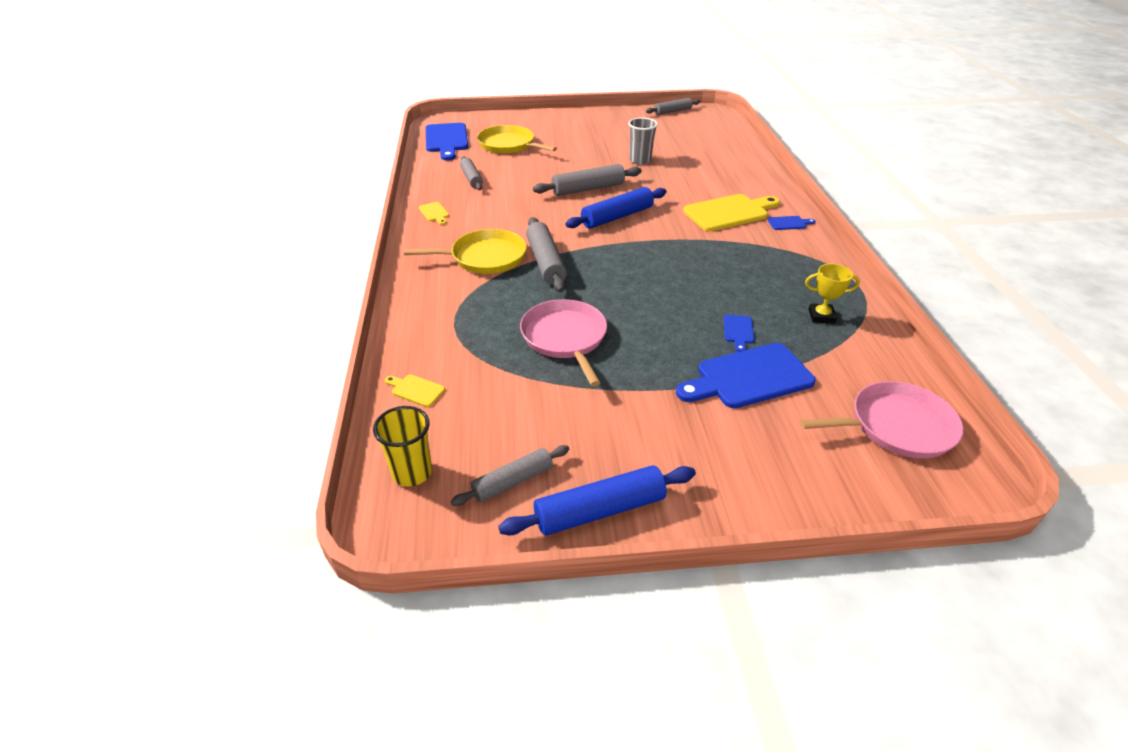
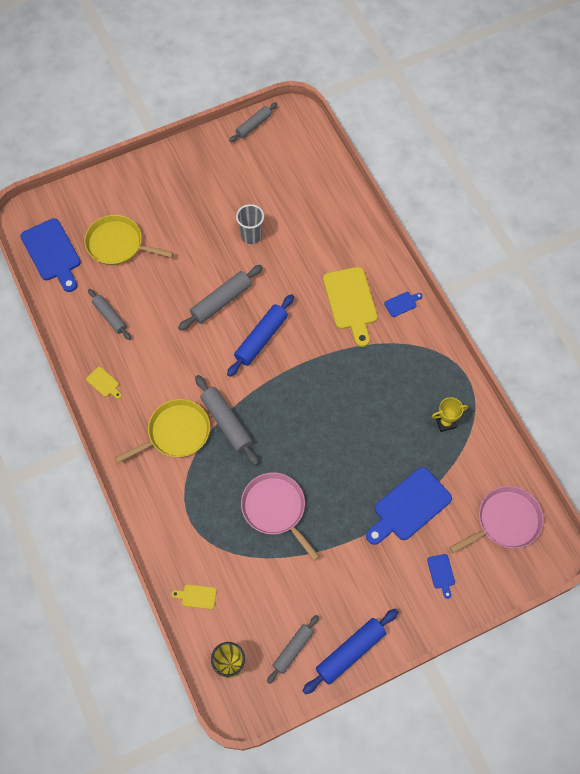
camera: 20 degrees left, 25 degrees up
yellow cutting board [683,194,780,231] -> yellow cutting board turned 120 degrees clockwise [323,267,378,347]
blue cutting board [724,315,754,352] -> blue cutting board moved to [427,554,455,599]

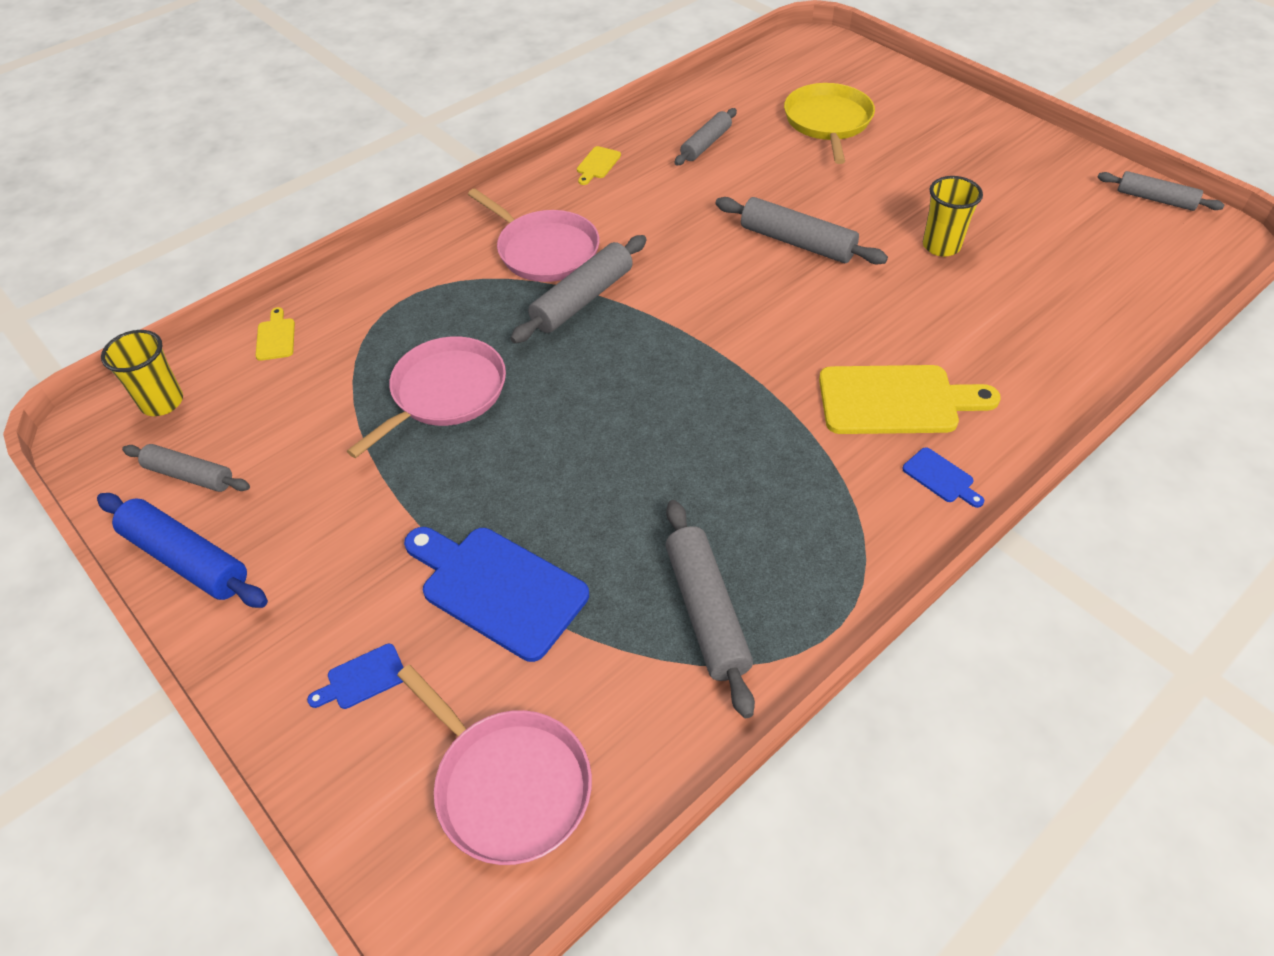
camera: 75 degrees right, 15 degrees down
blue cutting board [20,218,81,292] -> none
yellow pan [115,399,210,463] -> pink pan [468,188,600,282]
blue rolling pin [227,294,294,377] -> none
grey cup [236,204,264,244] -> yellow cup [923,176,983,257]
yellow cutting board [323,267,378,347] -> yellow cutting board turned 150 degrees counterclockwise [819,365,1001,434]
yellow trophy [431,397,468,432] -> grey rolling pin [665,500,755,718]

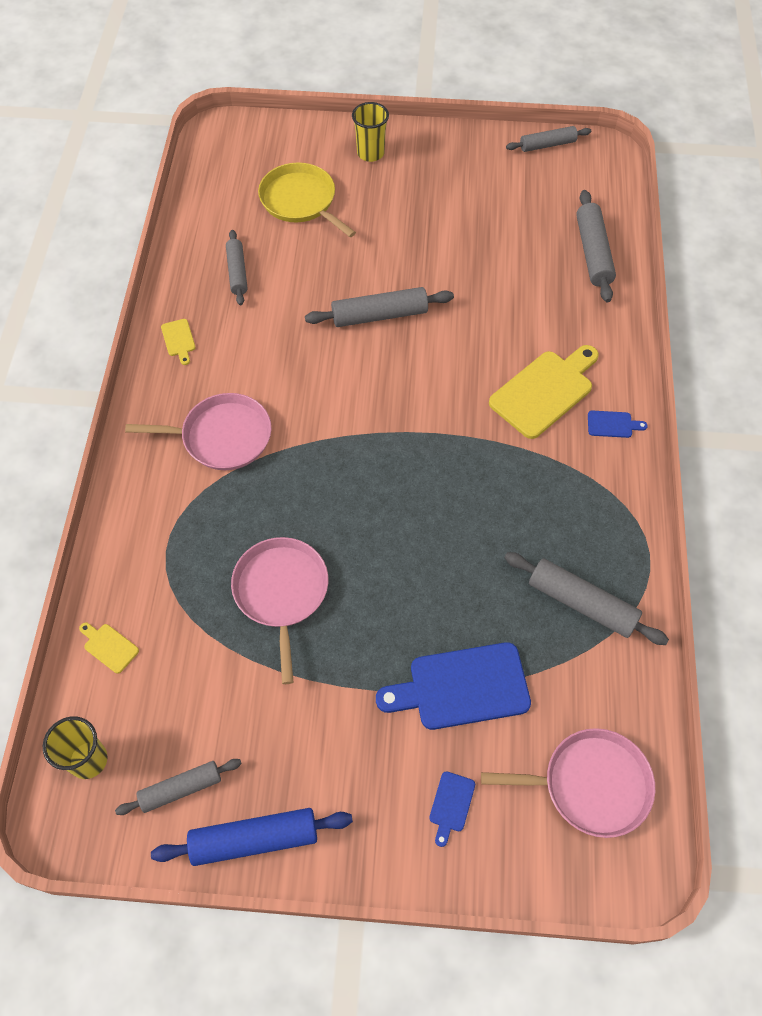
camera: 45 degrees left, 10 degrees up
grey rolling pin [510,235,647,343] -> grey rolling pin moved to [576,190,616,302]
yellow cup [923,176,983,257] -> yellow cup moved to [352,102,389,162]

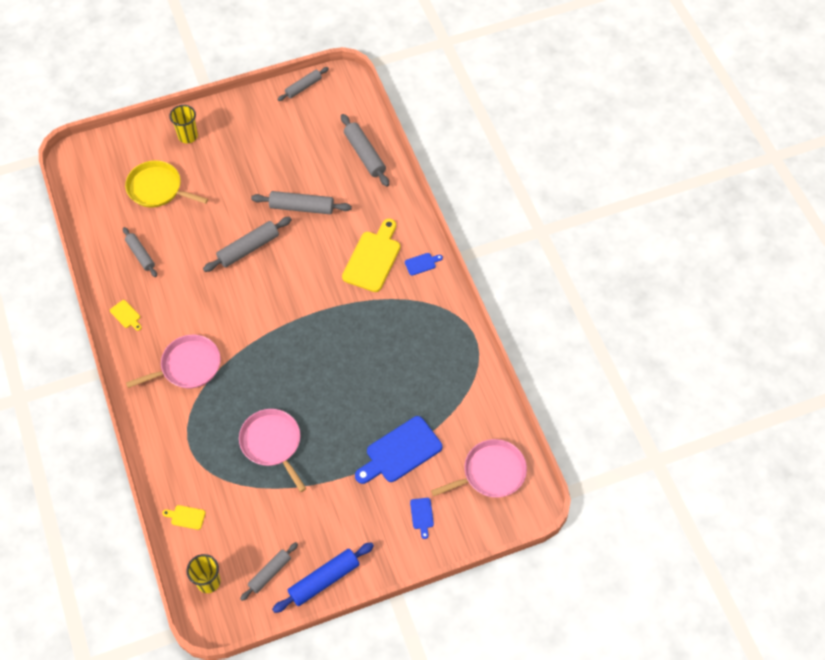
camera: 25 degrees left, 0 degrees up
grey rolling pin [504,552,669,645] -> grey rolling pin moved to [251,191,352,214]

